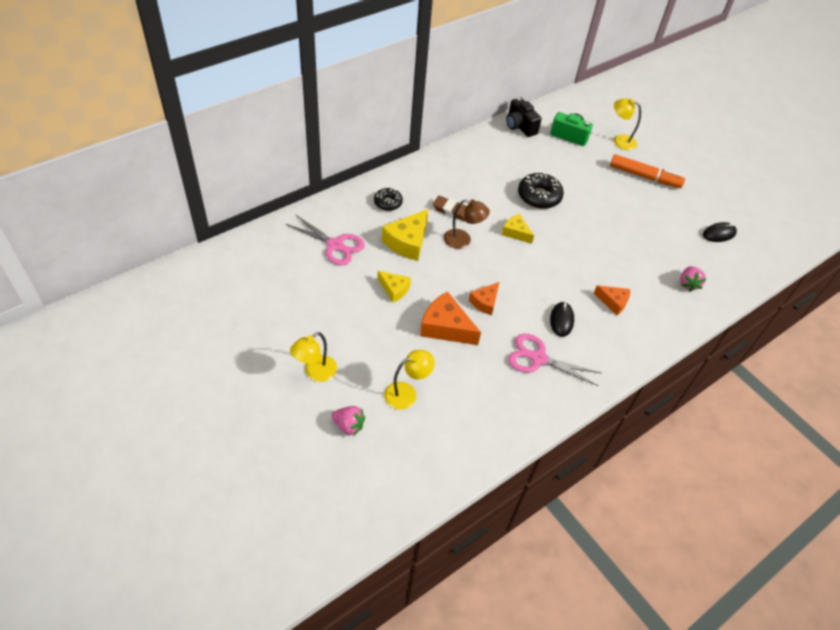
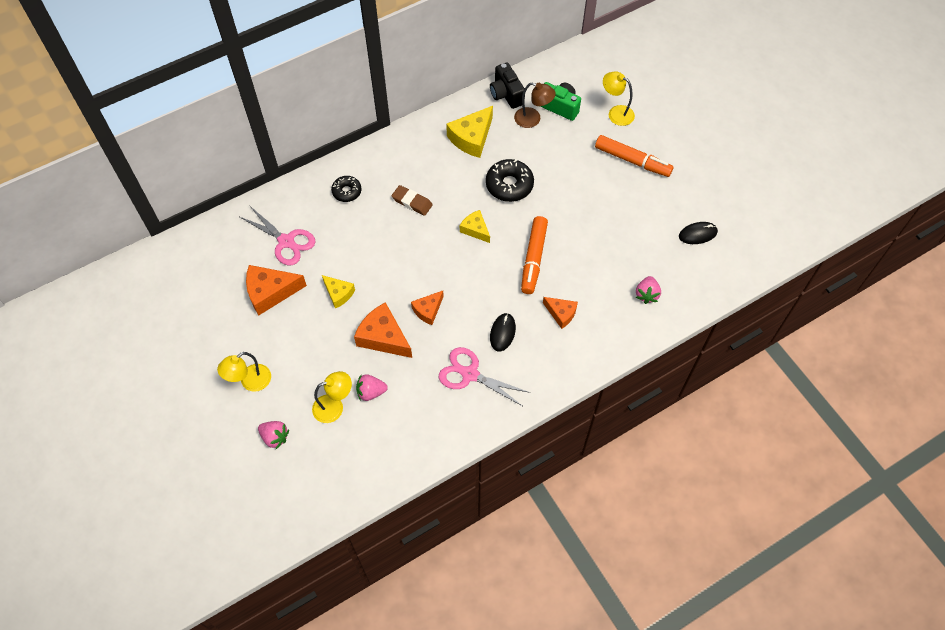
camera: 10 degrees right, 10 degrees up
yellow cheese [382,209,428,261] -> yellow cheese moved to [446,106,493,158]
brown lamp [444,199,490,249] -> brown lamp moved to [514,83,556,128]
none -> orange cheese [246,265,307,316]
none -> pink strawberry [356,374,388,401]
none -> orange marker [521,216,548,294]

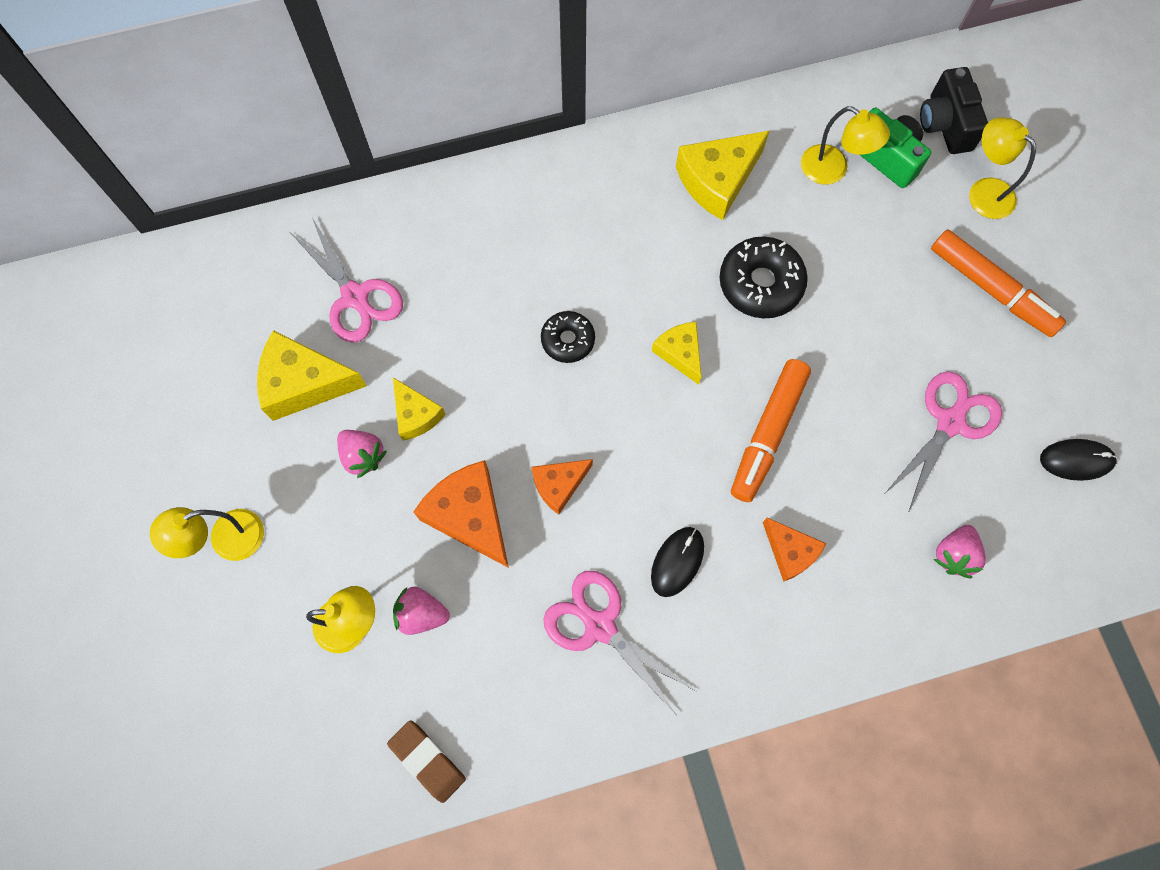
camera: 15 degrees right, 10 degrees up
orange cheese [246,265,307,316] -> yellow cheese [257,330,367,421]
pink strawberry [258,421,289,449] -> pink strawberry moved to [337,430,387,478]
black donut [331,176,362,202] -> black donut moved to [541,311,595,363]
brown eraser [392,185,433,216] -> brown eraser moved to [387,720,466,803]
black camera [490,62,525,109] -> black camera moved to [920,67,988,154]
brown lamp [514,83,556,128] -> yellow lamp [801,106,890,185]
none -> pink scissors [886,371,1002,511]

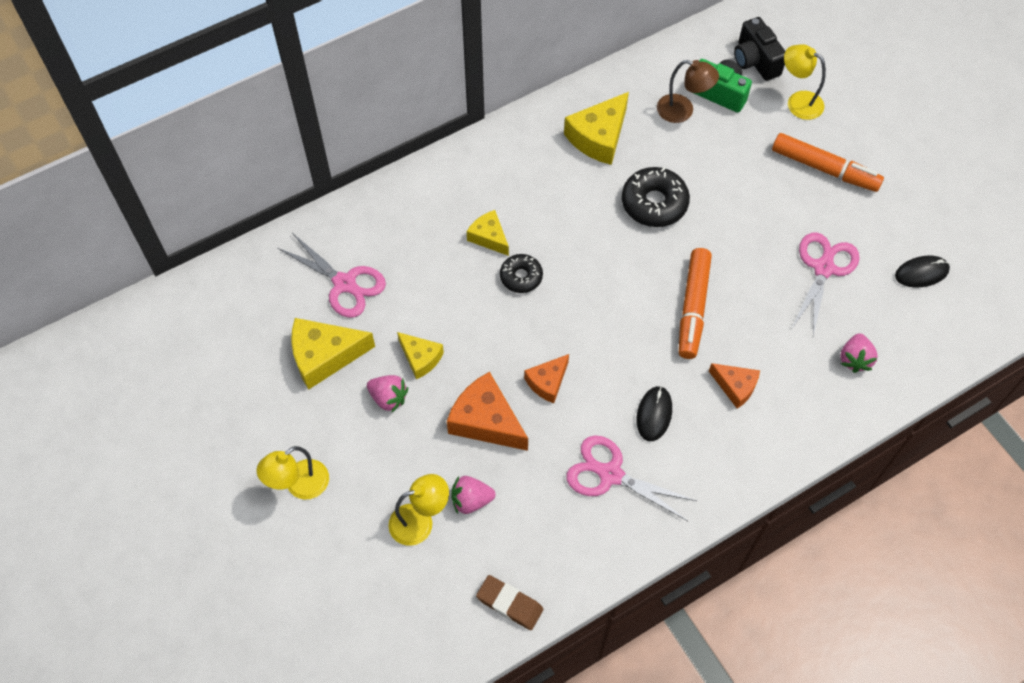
camera: 15 degrees left, 10 degrees down
yellow cheese [652,322,701,385] -> yellow cheese moved to [467,210,509,256]
yellow lamp [801,106,890,185] -> brown lamp [657,60,719,123]

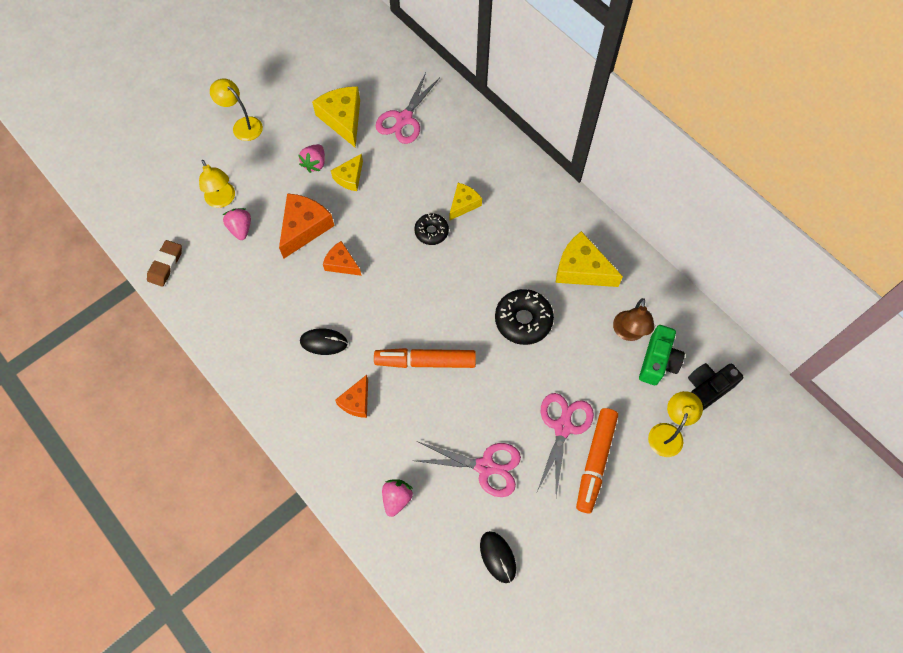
camera: 80 degrees right, 5 degrees up
pink scissors [566,435,697,521] -> pink scissors moved to [537,393,594,496]
pink strawberry [840,333,878,373] -> pink strawberry turned 105 degrees clockwise [382,479,413,517]

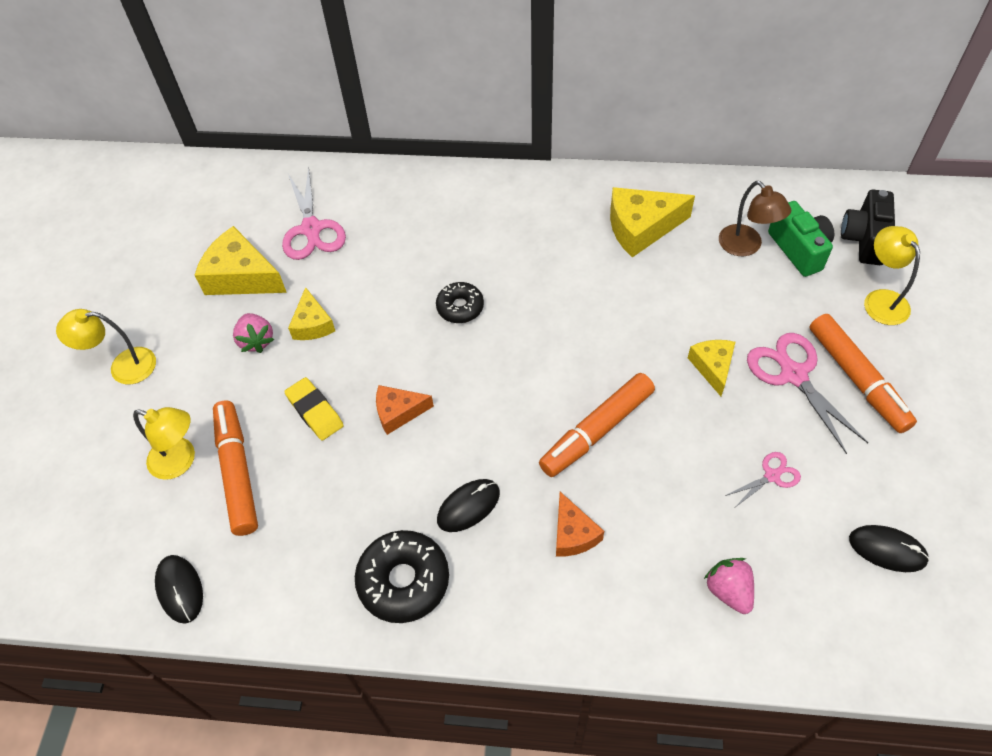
camera: 40 degrees left, 10 degrees down
brown eraser [147,240,182,287] -> black mouse [155,555,203,623]
pink strawberry [223,208,251,240] -> orange marker [213,400,258,536]
orange cheese [279,193,334,259] -> yellow eraser [284,377,344,440]
pink scissors [415,442,521,497] -> pink scissors [725,452,801,506], size x0.53
yellow cheese [450,183,482,220] -> yellow cheese moved to [688,340,735,396]
black donut [495,289,554,345] -> black donut moved to [355,530,449,623]

